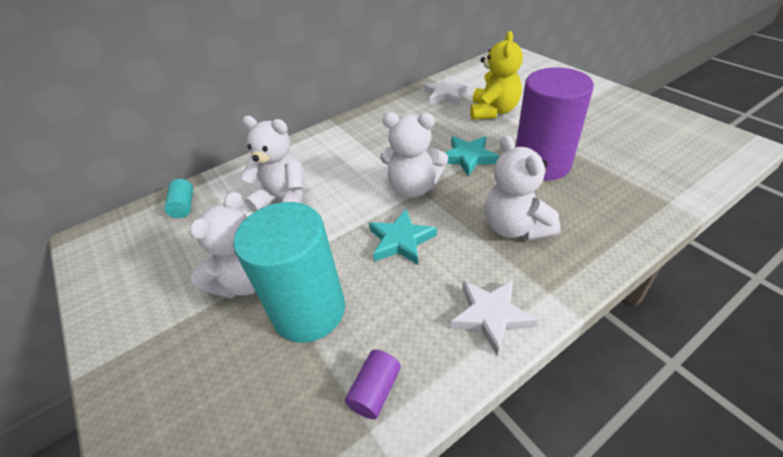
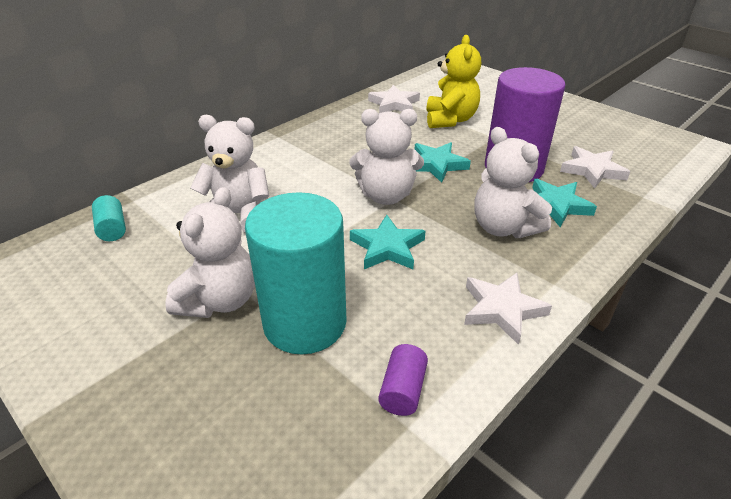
camera: 15 degrees left, 5 degrees down
none -> turquoise star [532,179,597,227]
none -> white star [560,146,630,188]

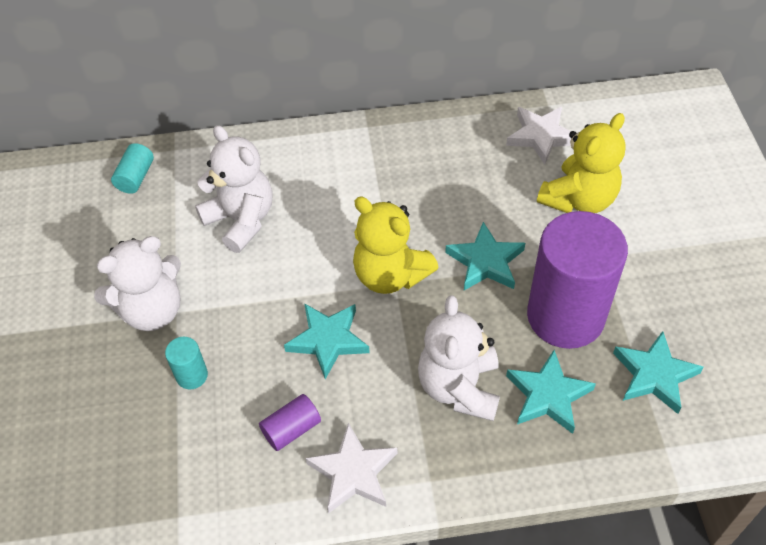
camera: 40 degrees right, 15 degrees up
turquoise cylinder [245,192,347,355] -> turquoise cylinder [165,337,208,389], size x0.40
white teddy bear [350,109,424,205] -> yellow teddy bear [353,197,439,294]
purple cylinder [378,344,428,416] -> purple cylinder moved to [259,394,321,451]
white star [560,146,630,188] -> turquoise star [613,331,704,414]

